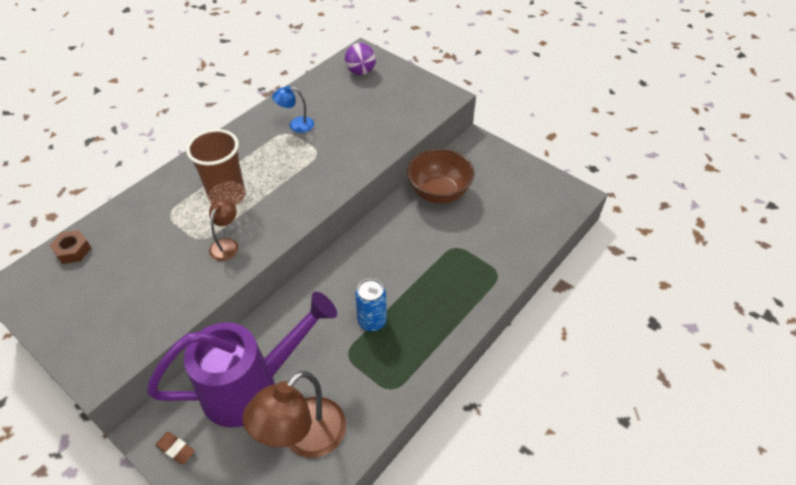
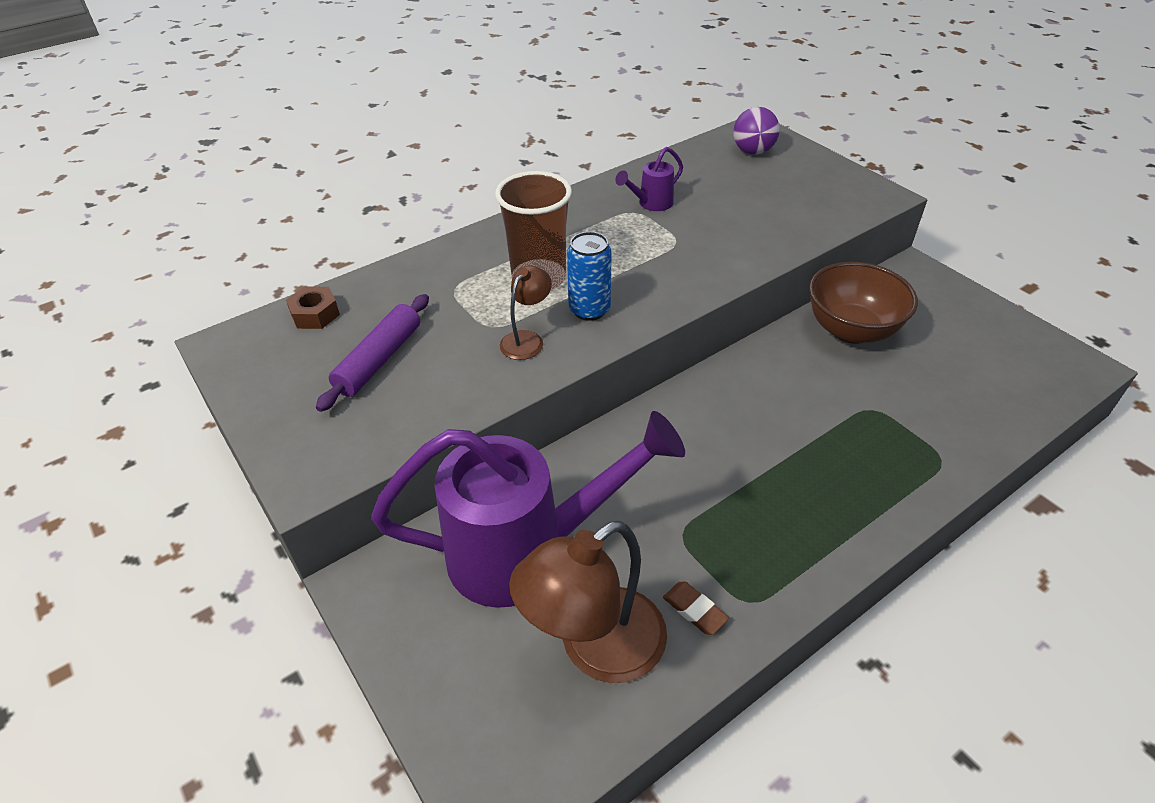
camera: 15 degrees right, 5 degrees down
brown eraser [155,432,195,465] -> brown eraser moved to [663,582,729,635]
blue lamp [272,86,314,133] -> purple watering can [615,147,683,211]
blue can [355,279,387,331] -> blue can moved to [567,232,612,321]
none -> purple rolling pin [316,294,429,412]

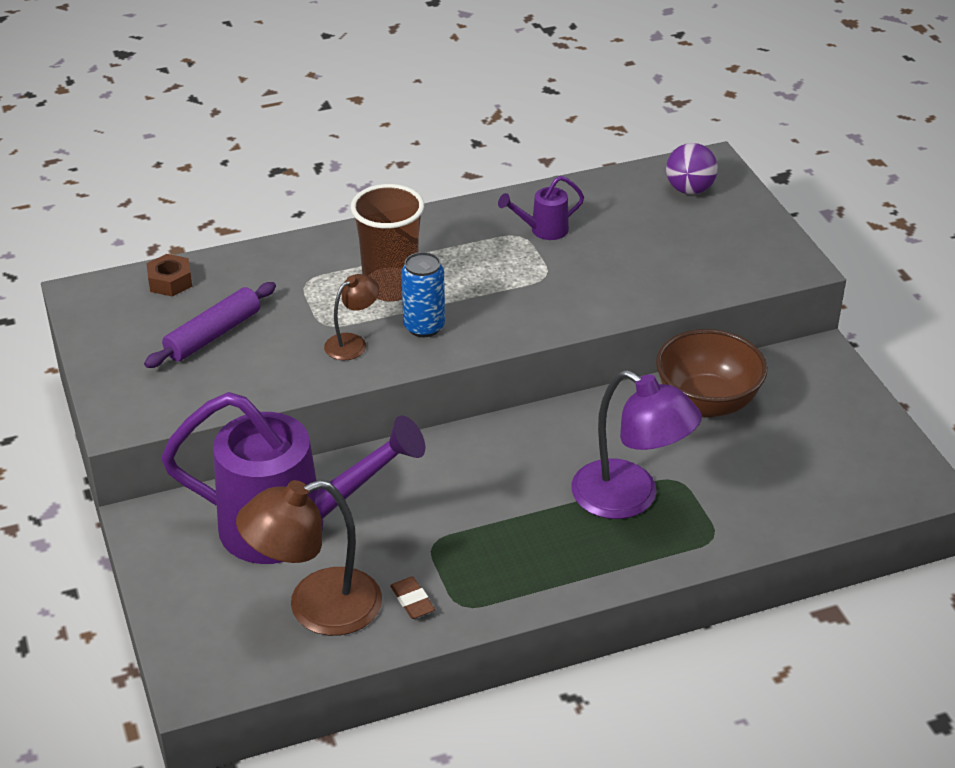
camera: 15 degrees right, 5 degrees down
none -> purple lamp [571,370,702,519]

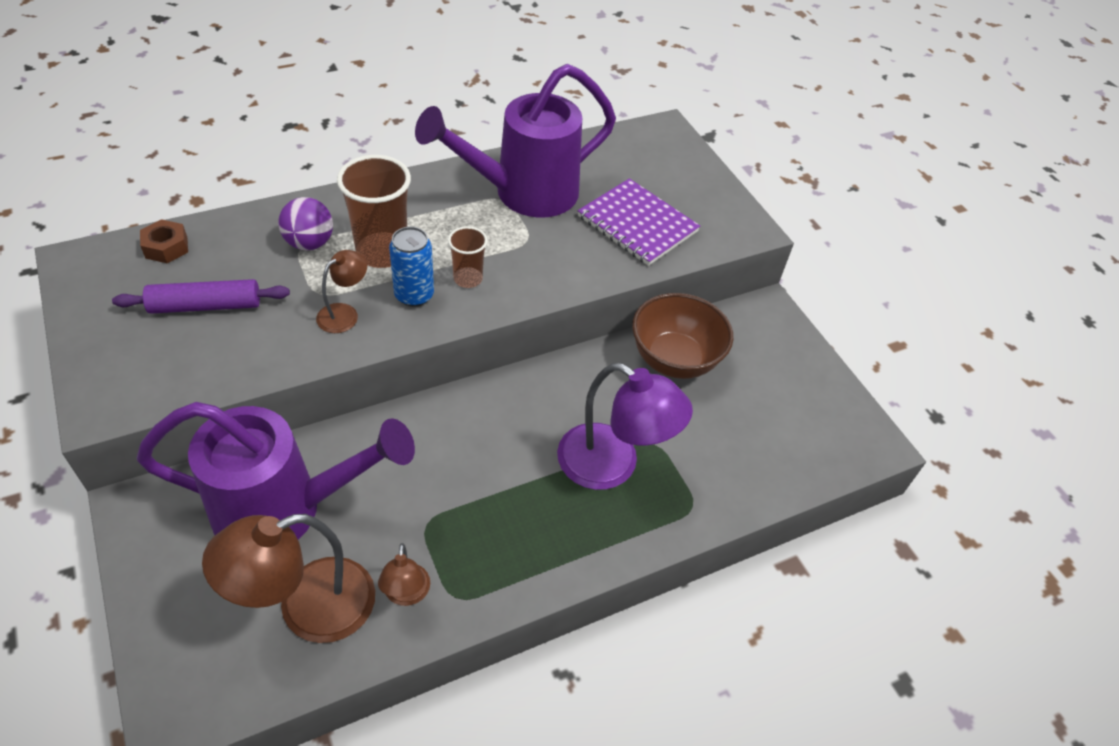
camera: 10 degrees left, 10 degrees up
purple rolling pin [144,282,276,368] -> purple rolling pin turned 45 degrees clockwise [112,279,290,314]
brown eraser [390,576,435,619] -> brown lamp [378,543,430,606]
purple watering can [498,176,584,240] -> purple watering can [415,64,616,218], size x2.45
purple ball [666,143,718,195] -> purple ball moved to [278,197,333,250]
none -> brown cup [448,226,488,288]
none -> purple notebook [578,178,700,266]

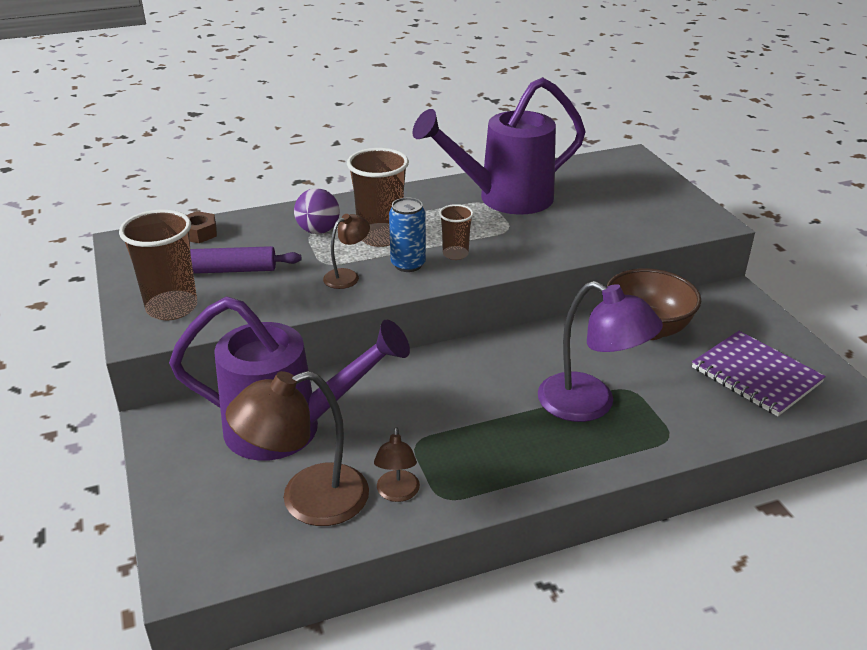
camera: 10 degrees right, 15 degrees down
purple notebook [578,178,700,266] -> purple notebook moved to [692,331,826,416]
none -> brown cup [119,209,197,320]

